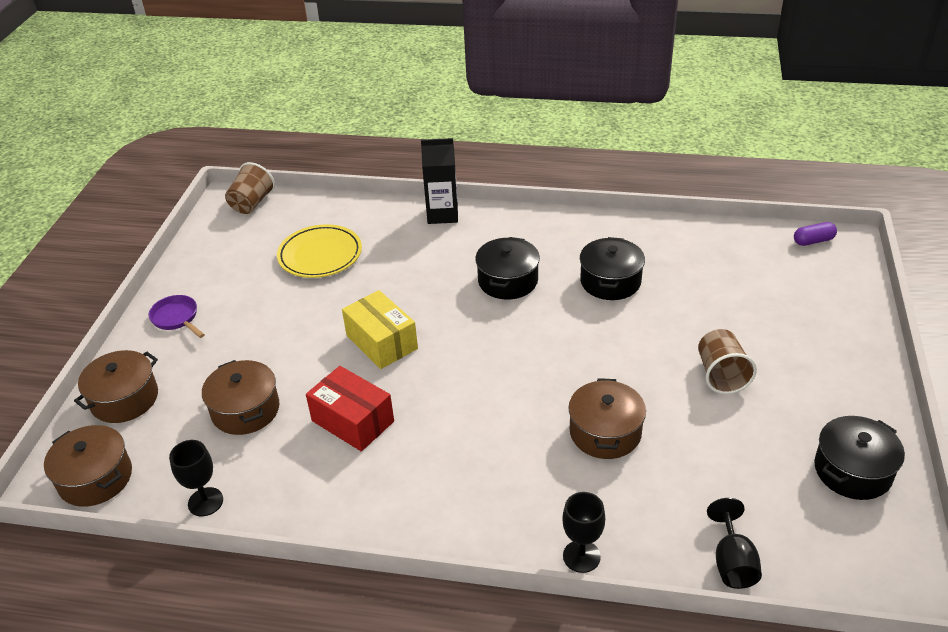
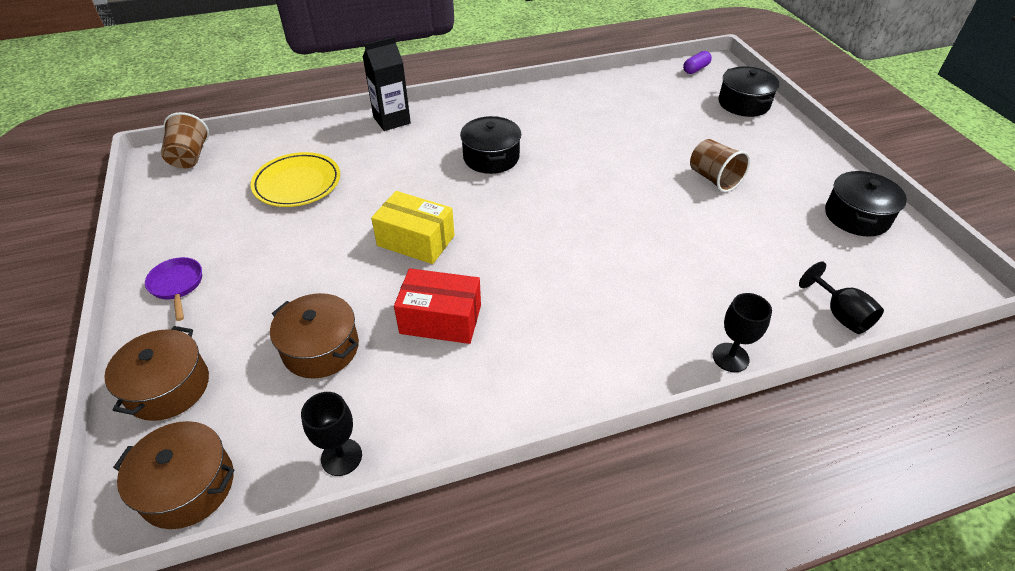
camera: 30 degrees left, 5 degrees up
purple pan [148,295,205,338] -> purple pan turned 45 degrees clockwise [145,257,202,321]
brown pot [568,378,646,459] -> none
black pot [580,237,645,300] -> black pot moved to [719,66,779,117]

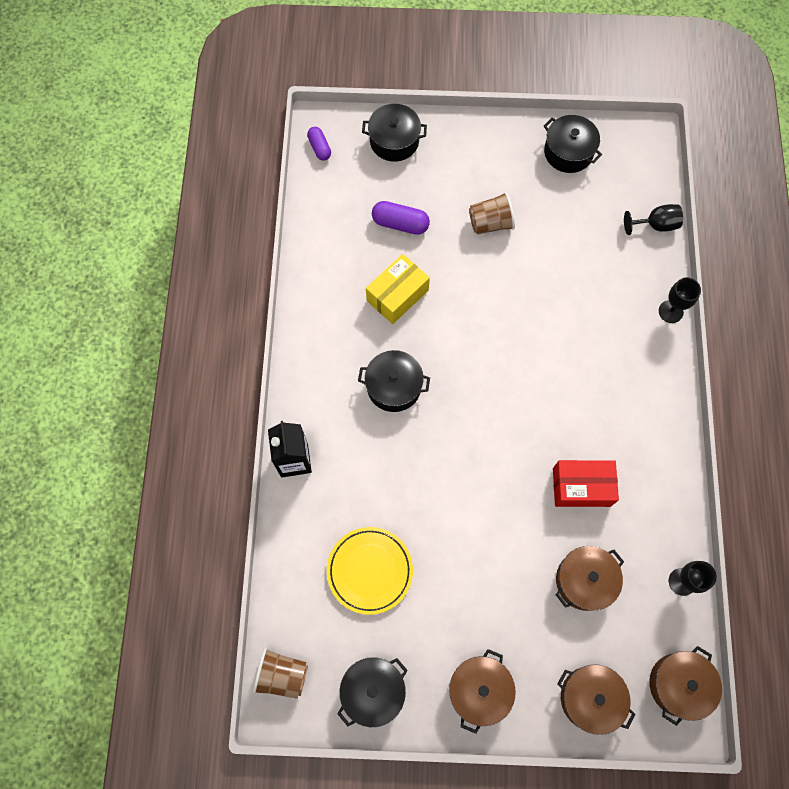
camera: 70 degrees left, 25 degrees up
purple pan [145,257,202,321] -> brown pot [449,649,516,734]
yellow box [371,191,455,264] -> yellow box moved to [366,254,430,324]
red box [394,268,481,344] -> red box turned 60 degrees clockwise [553,460,619,507]
none -> black pot [337,657,408,727]
none -> purple capsule [372,201,430,235]

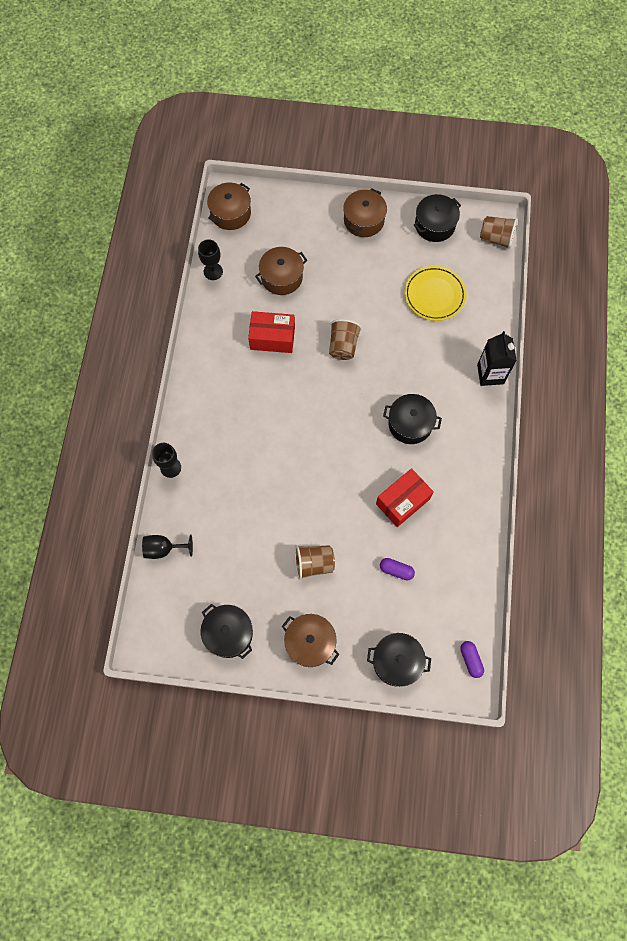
camera: 175 degrees left, 0 degrees up
yellow box [366,254,430,324] -> red box [376,468,434,527]
purple capsule [372,201,430,235] -> purple capsule [380,558,415,580], size x0.66
brown pot [557,664,636,735] -> brown pot moved to [282,614,339,667]
none -> brown cup [329,319,362,360]

